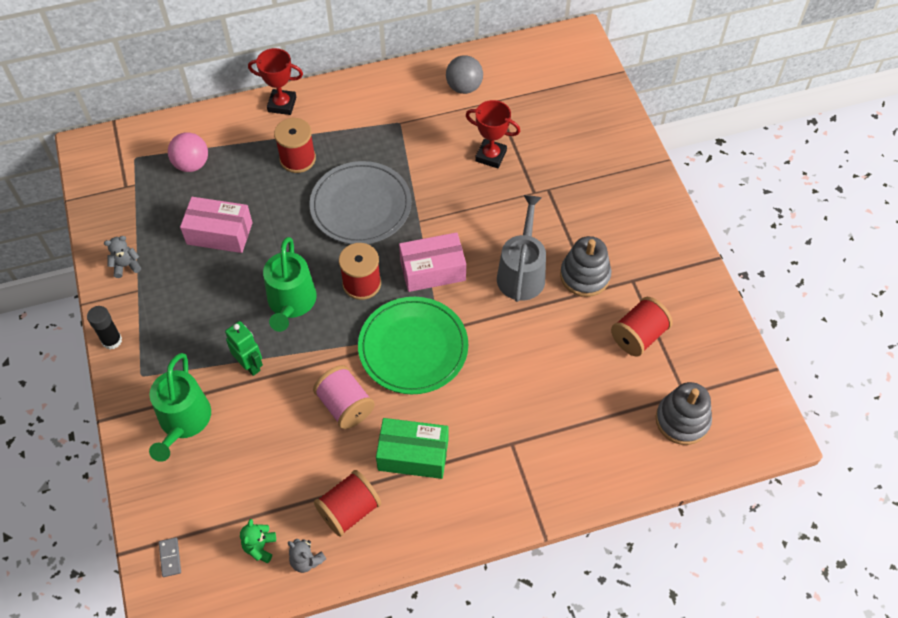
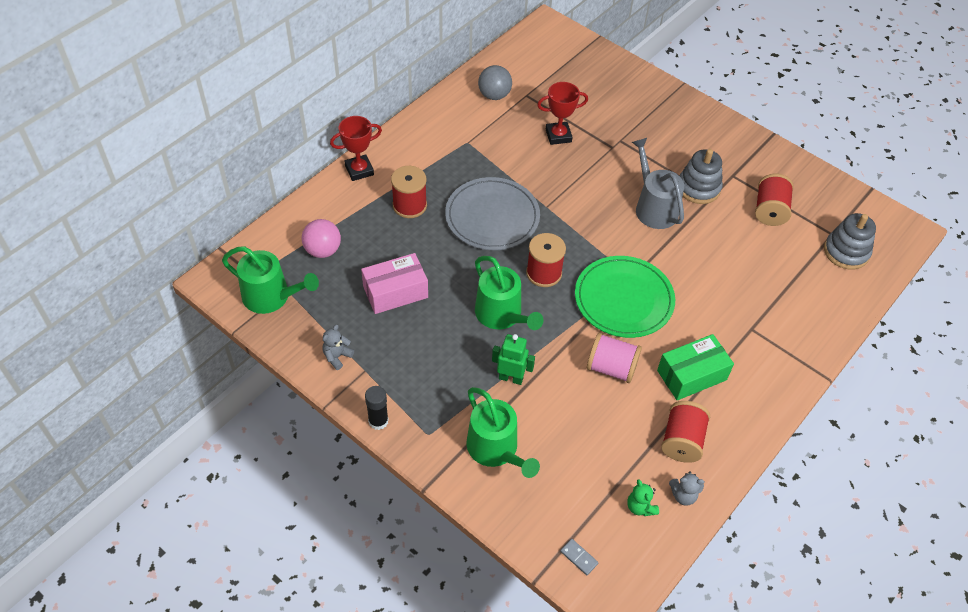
camera: 35 degrees left, 5 degrees down
pink box [399,232,466,292] -> none
none -> green watering can [222,246,319,314]

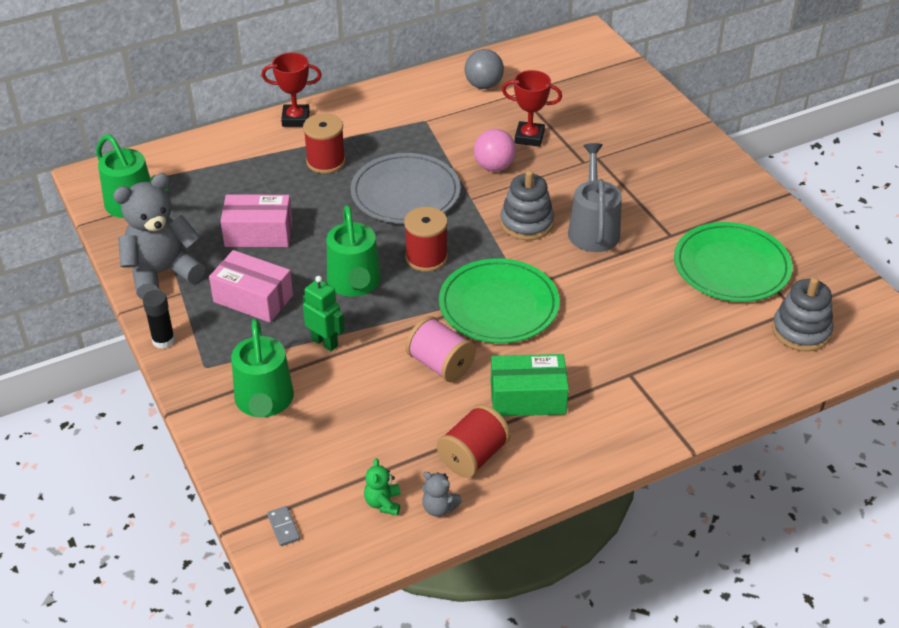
camera: 25 degrees right, 10 degrees down
pink ball [302,219,341,258] -> pink ball moved to [474,129,516,172]
grey teddy bear [323,325,354,370] -> grey teddy bear [113,173,205,299], size x2.32
grey stacking toy [680,149,723,204] -> grey stacking toy moved to [500,170,554,240]
red spool [755,174,794,226] -> green plate [674,222,793,302]
none -> pink box [209,250,293,322]

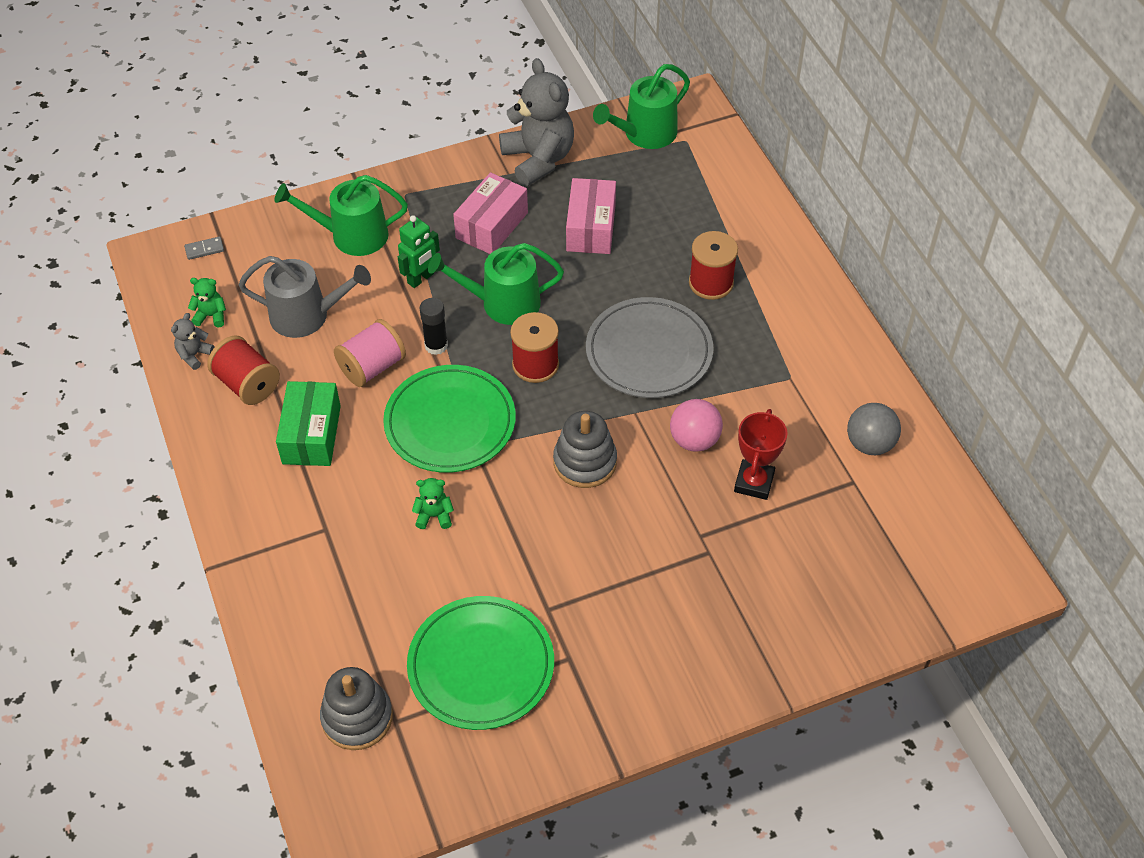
camera: 95 degrees right, 10 degrees up
black glue stick [143,290,175,349] -> black glue stick moved to [420,298,448,355]
red trophy [261,52,322,127] -> none
grey watering can [568,143,622,252] -> grey watering can moved to [239,256,371,338]
none -> green teddy bear [412,478,454,529]

